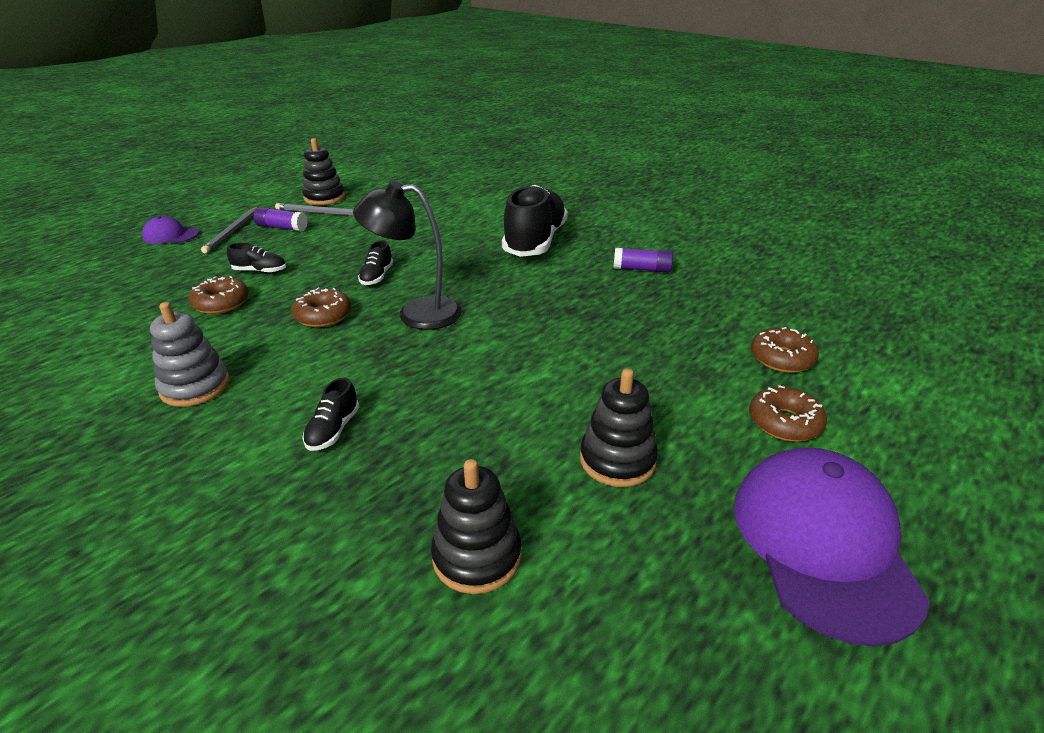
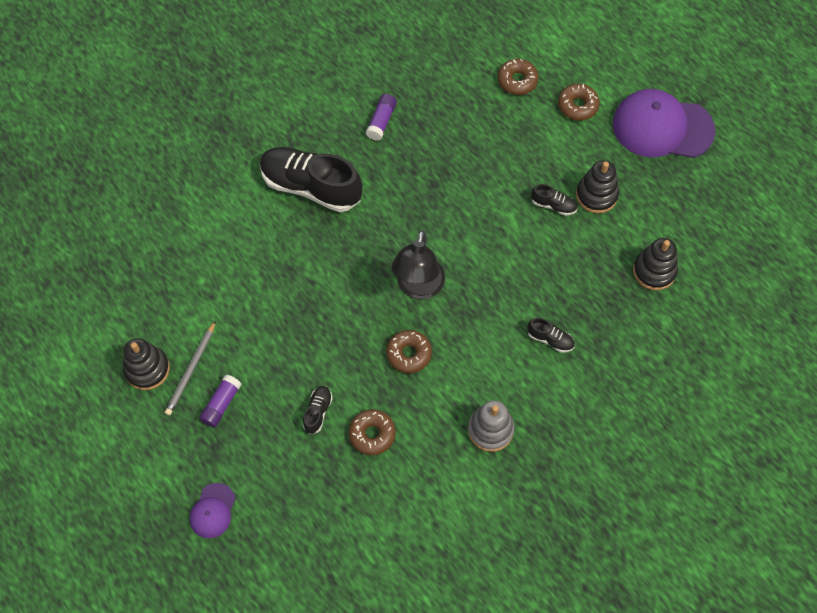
camera: 80 degrees left, 30 degrees up
grey pencil [201,207,258,253] -> none
black shoe [358,240,393,285] -> black shoe moved to [531,184,577,216]

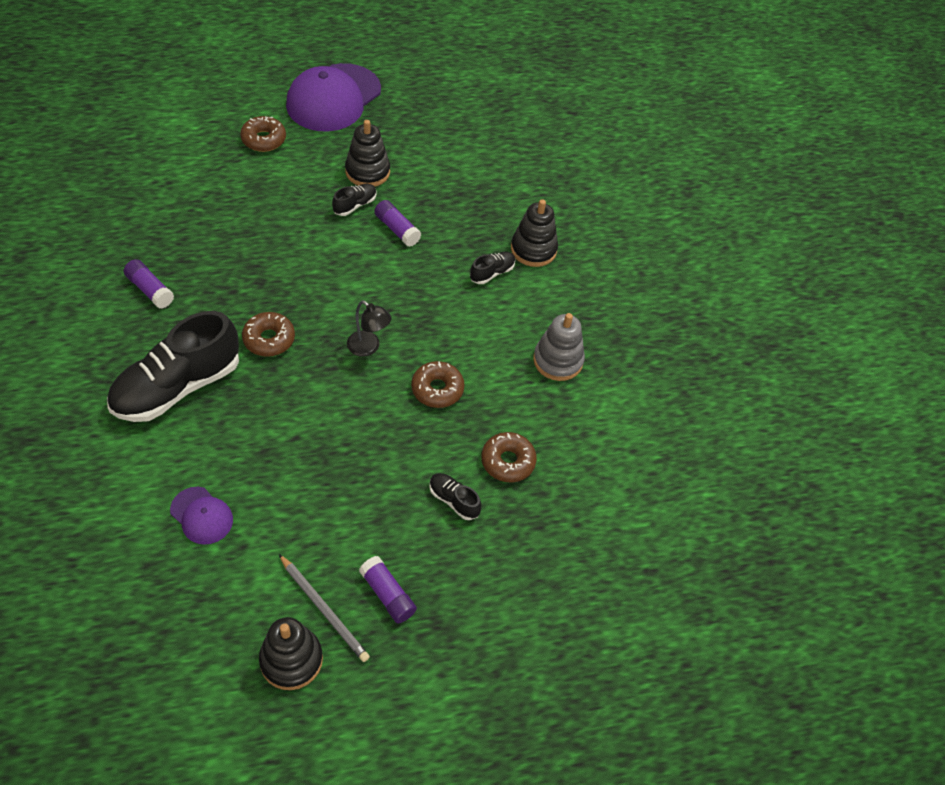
camera: 70 degrees left, 10 degrees down
purple cap [190,483,236,538] -> purple cap moved to [170,487,233,545]
black lamp [392,230,445,299] -> black lamp [347,300,392,357], size x0.58
brown donut [498,59,539,95] -> brown donut moved to [242,312,295,357]
black stacking toy [633,238,678,290] -> black stacking toy moved to [511,199,558,267]
none -> purple glue stick [374,200,421,247]

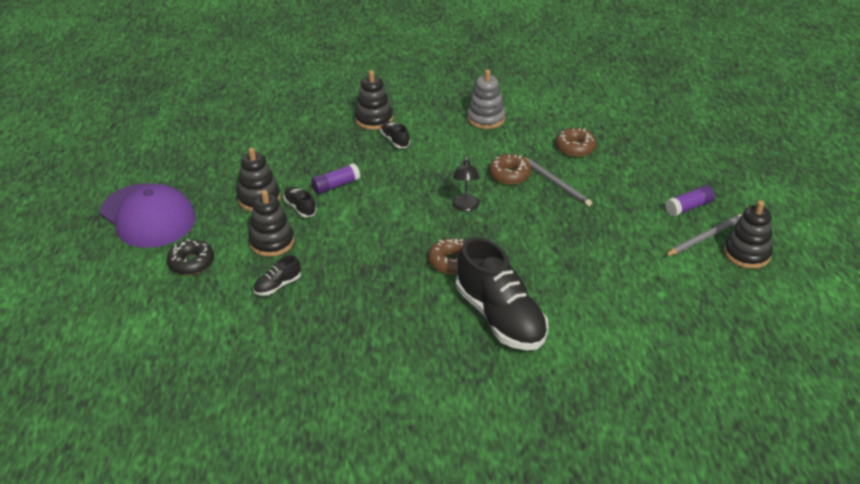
camera: 75 degrees left, 15 degrees down
purple glue stick [124,259,174,309] -> none
purple cap [170,487,233,545] -> none
brown donut [240,116,286,152] -> black donut [167,239,214,275]
black lamp [347,300,392,357] -> black lamp turned 135 degrees clockwise [452,156,480,211]
black shoe [429,473,482,520] -> black shoe moved to [253,255,301,296]
none -> black stacking toy [249,190,294,257]
none -> grey pencil [523,157,592,206]

